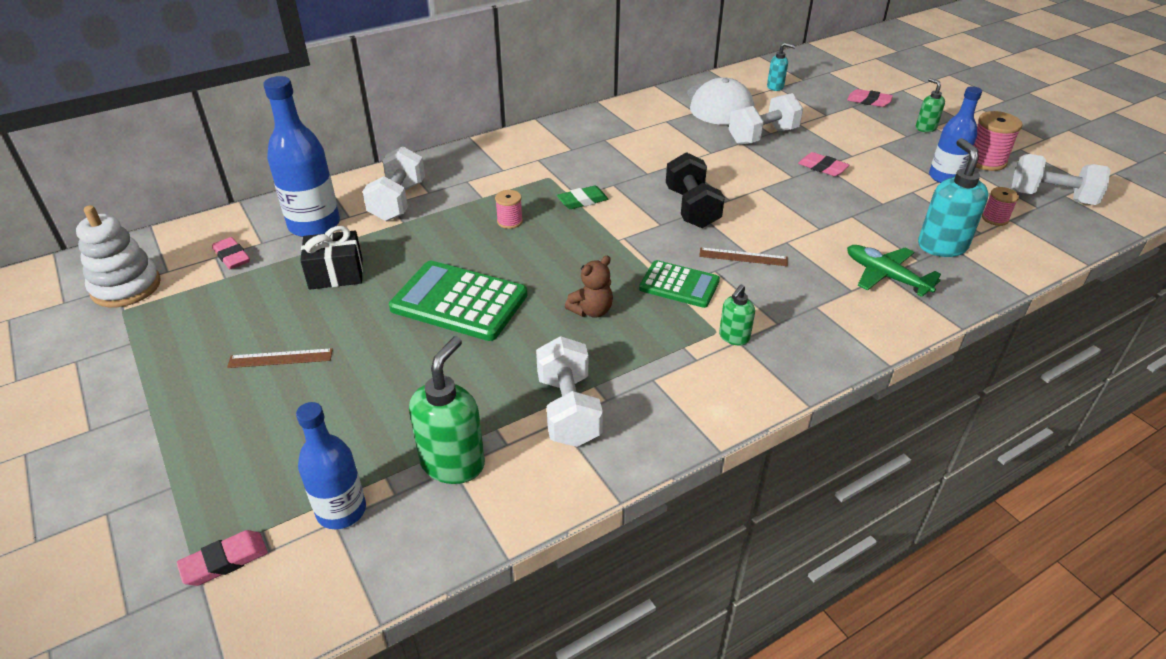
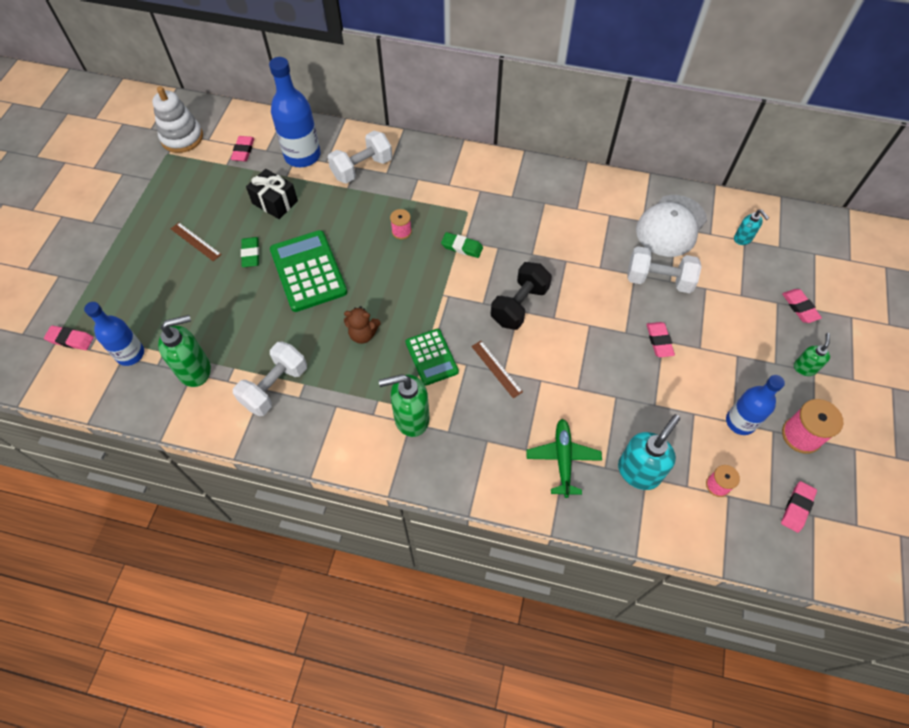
camera: 45 degrees right, 20 degrees up
green soap dispenser [719,284,755,345] -> green soap dispenser [379,374,430,437], size x1.80
white dumbbell [1012,154,1110,205] -> pink eraser [781,481,817,533]
none -> green eraser [241,237,259,267]

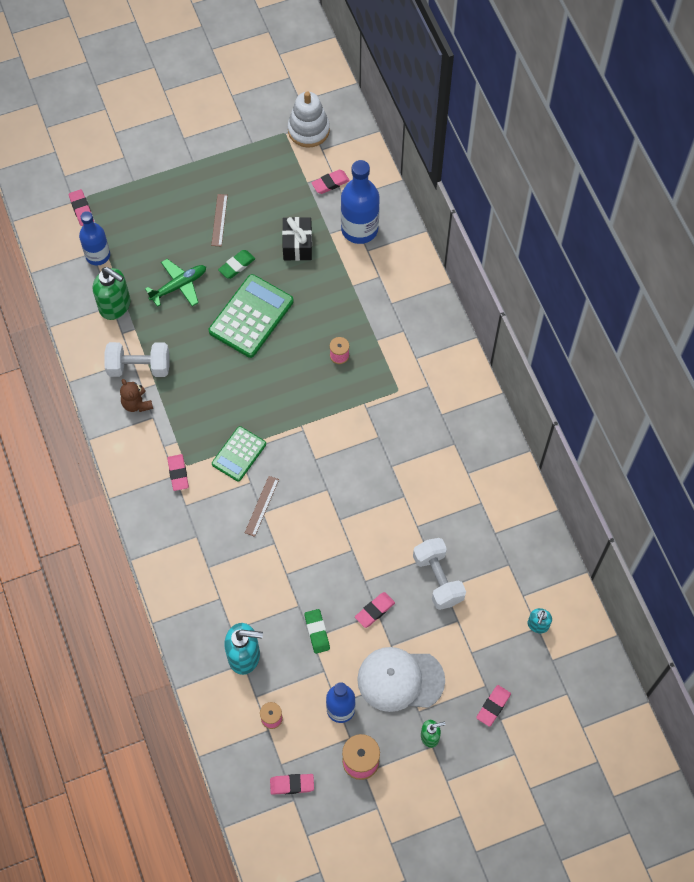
camera: 55 degrees right, 5 degrees up
white dumbbell [327,131,392,184] -> none
brown teddy bear [344,306,380,344] -> brown teddy bear moved to [120,379,153,412]
green soap dispenser [379,374,430,437] -> pink eraser [167,454,189,491]
green eraser [441,232,483,258] -> green eraser moved to [304,609,330,654]
black dumbbell [491,262,552,330] -> none
green plane [526,419,602,498] -> green plane moved to [145,259,206,307]
white cap [636,195,707,257] -> white cap moved to [357,647,445,712]

